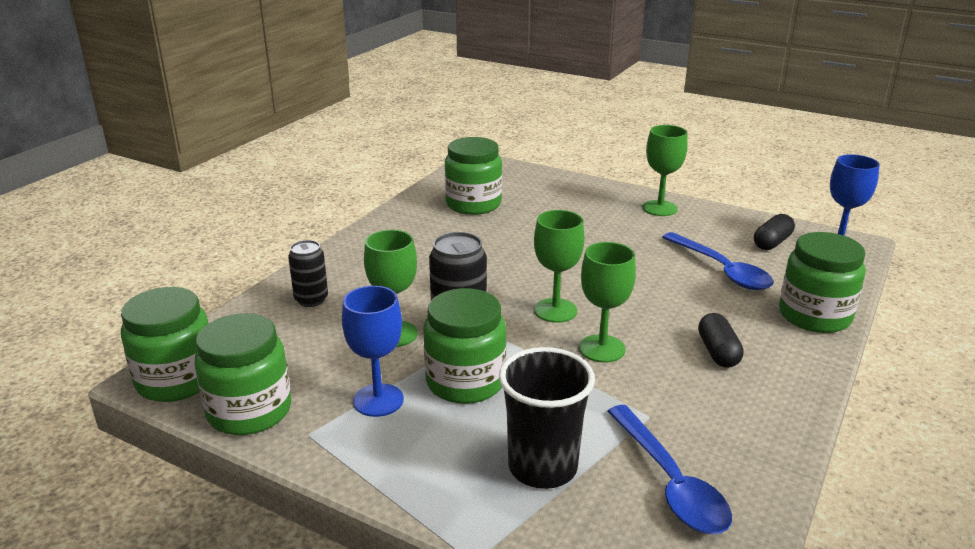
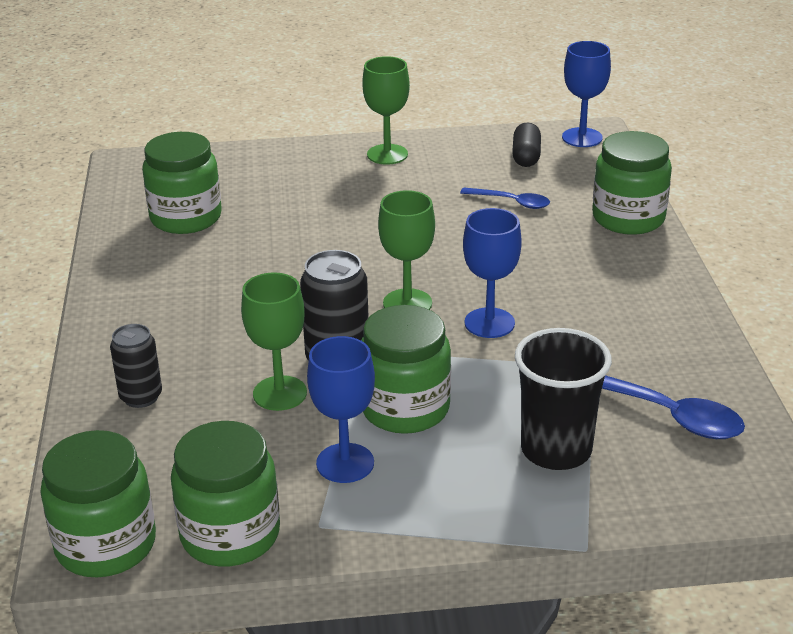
camera: 35 degrees left, 5 degrees up
green goblet [579,242,636,363] -> blue goblet [463,208,522,338]
blue spoon [662,232,773,290] -> blue spoon [460,187,550,209], size x0.60
black capsule [698,313,744,368] -> none

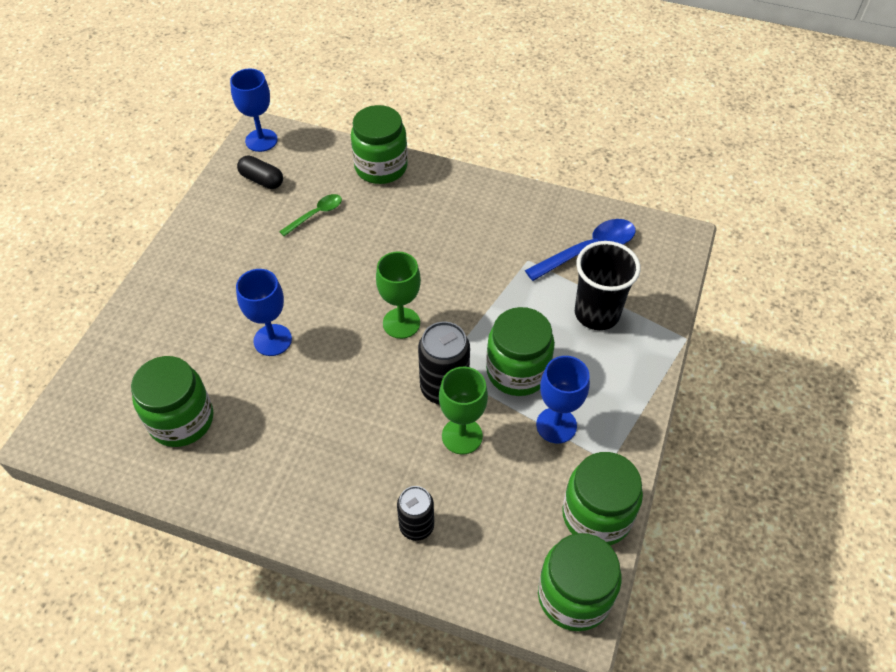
camera: 65 degrees left, 20 degrees up
green goblet [362,56,410,165] -> none
blue spoon [460,187,550,209] -> green spoon [279,194,342,236]
blue goblet [463,208,522,338] -> blue goblet moved to [236,269,292,356]

